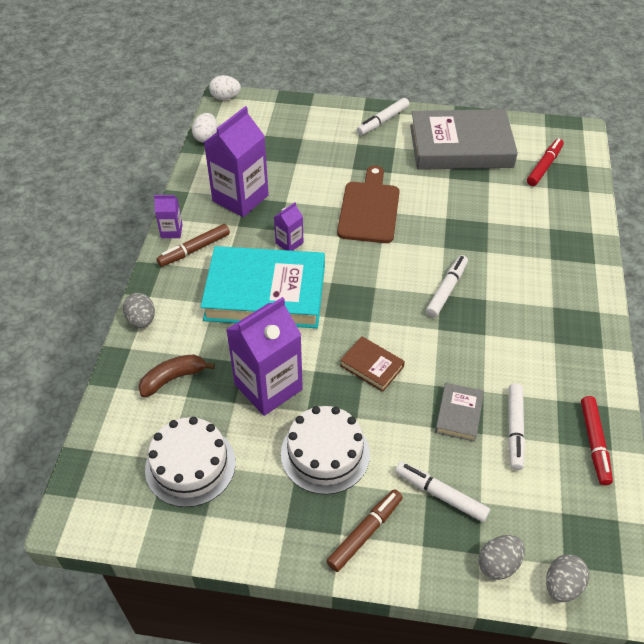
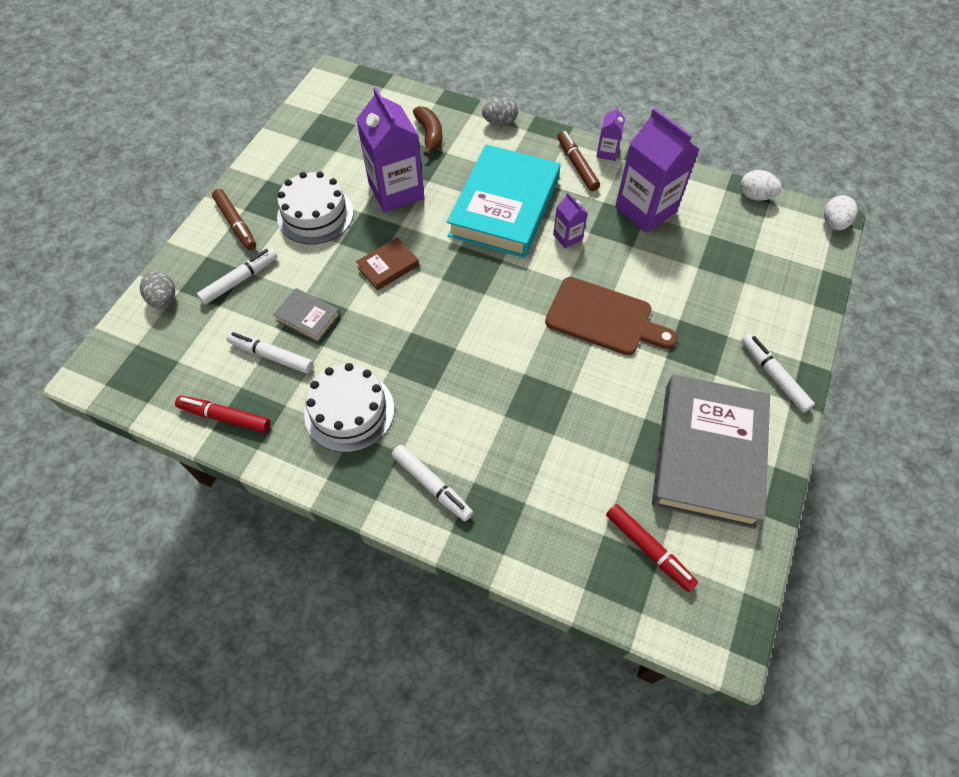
camera: 105 degrees right, 10 degrees up
white cake [145,417,236,507] -> white cake moved to [304,363,394,453]
white marker [426,255,468,317] -> white marker moved to [392,445,473,521]
grey egg [546,554,589,602] -> none

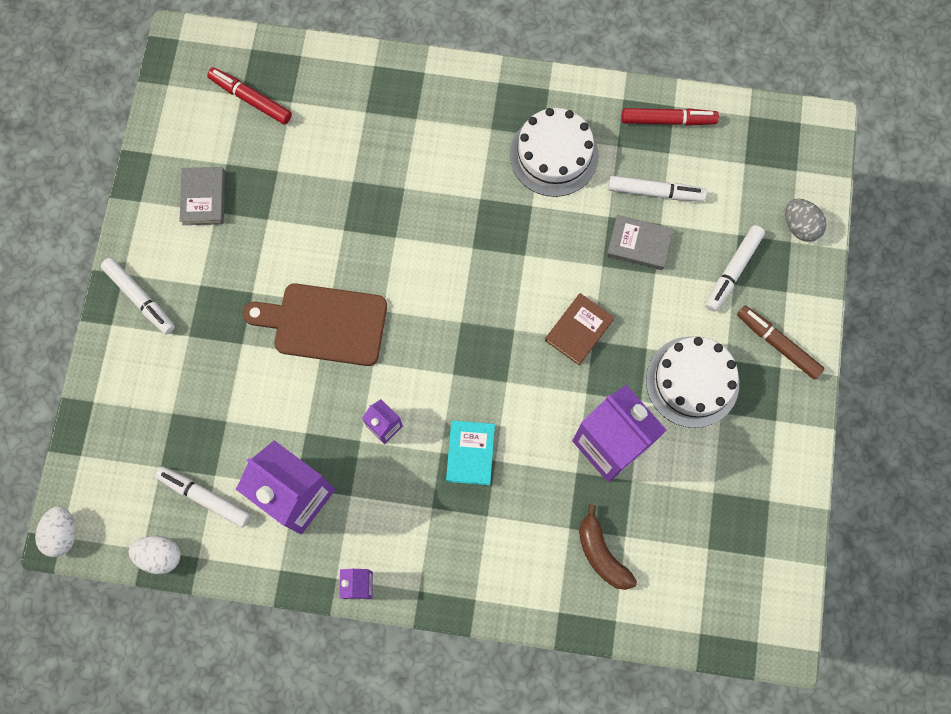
camera: 165 degrees right, 15 degrees up
white marker [392,445,473,521] -> white marker moved to [155,466,251,528]
turquoise book [447,144,560,258] -> turquoise book [446,420,495,485], size x0.43
grey egg [482,97,518,126] -> none
brown marker [557,131,600,191] -> none
grey book [652,374,770,529] -> grey book [179,167,225,225], size x0.43

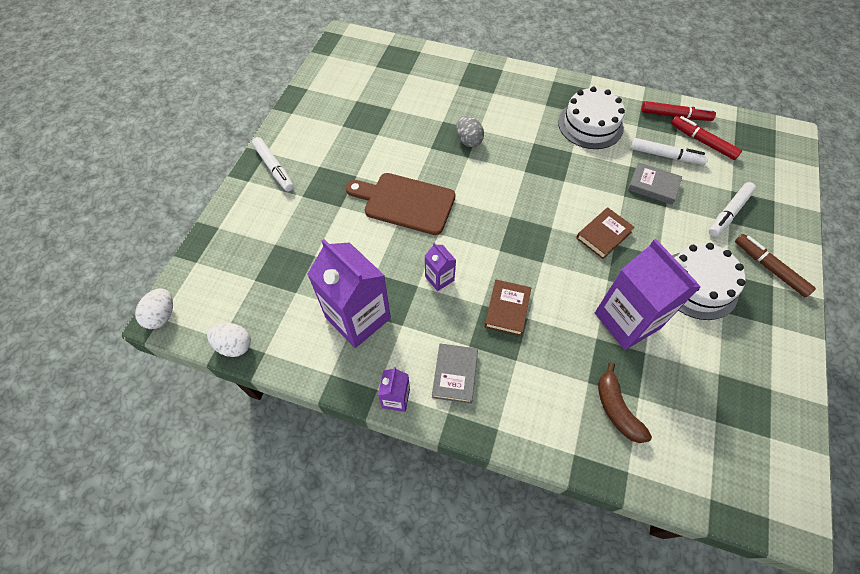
camera: 10 degrees right, 15 degrees down
white marker [155,466,251,528] -> none
grey book [179,167,225,225] -> grey book moved to [432,343,478,404]
red marker [207,67,292,125] -> red marker moved to [671,116,742,160]
turquoise book [446,420,495,485] -> brown book [485,280,531,336]
grey egg [785,199,827,242] -> grey egg moved to [456,116,484,147]

